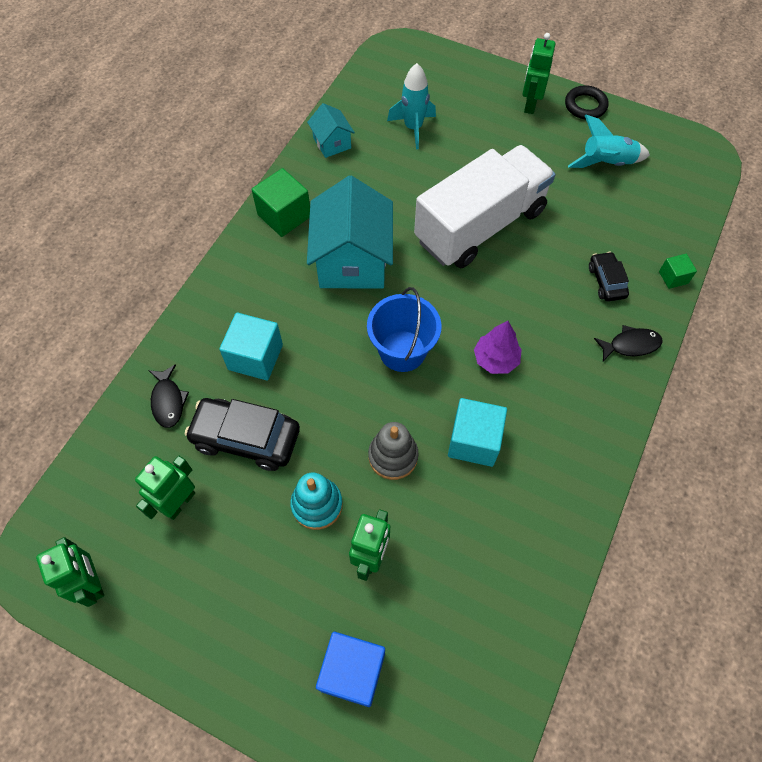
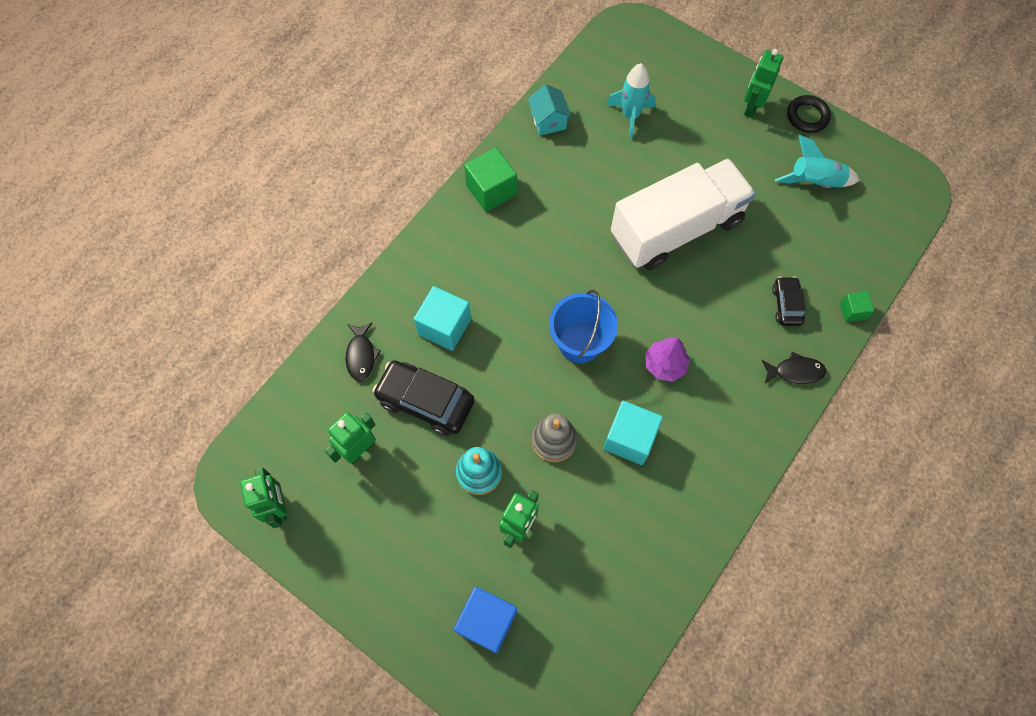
camera: 10 degrees right, 5 degrees up
turquoise house [307,176,393,289] -> none

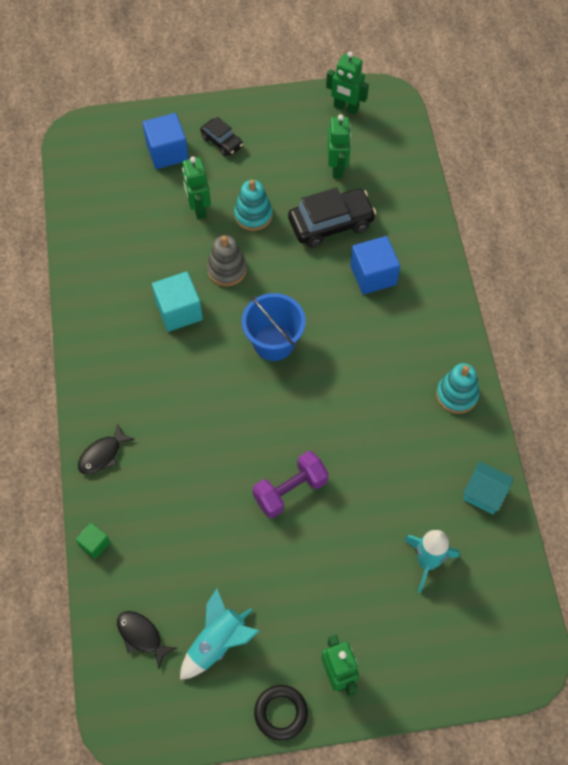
camera: 135 degrees right, 5 degrees down
black fish [346,323,381,381] -> black fish moved to [117,611,177,669]
turquoise cube [414,286,471,351] -> blue cube [350,236,400,295]
green cube [464,148,517,212] -> turquoise stacking toy [436,363,479,414]
white truck [611,158,756,270] -> purple dumbbell [253,451,329,518]
purple tree [645,338,690,382] -> none
black car [772,276,806,326] -> black car moved to [200,117,243,157]

